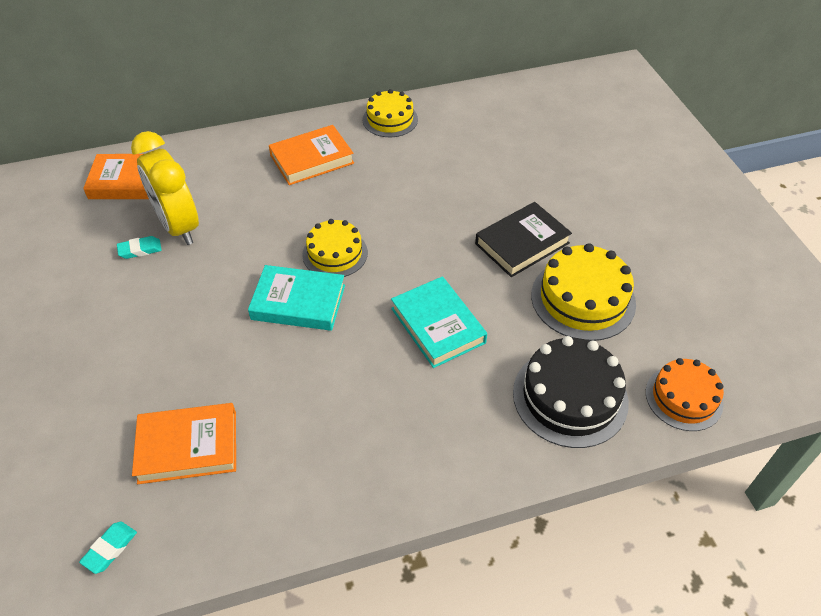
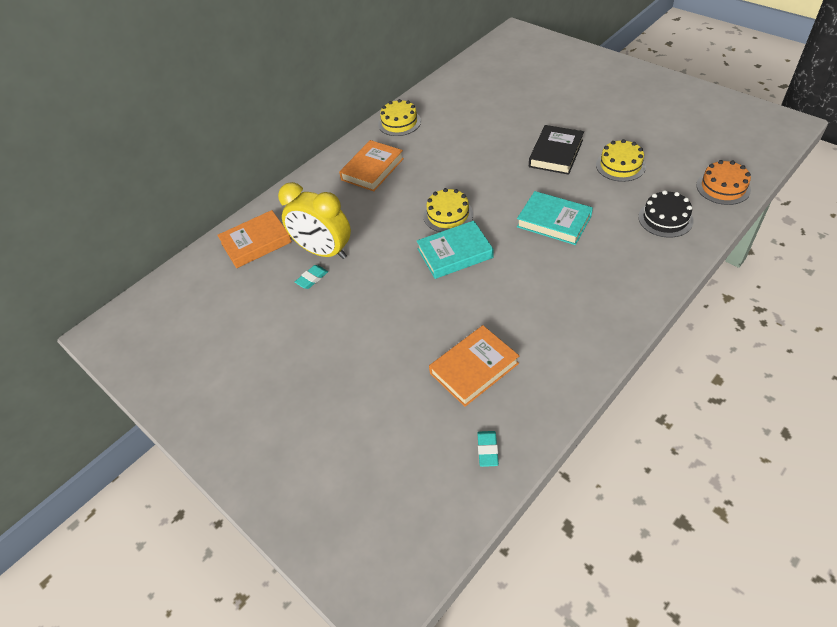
camera: 25 degrees left, 0 degrees up
black cake [513,336,629,448] -> black cake [638,190,694,238], size x0.66
yellow cake [531,243,636,341] -> yellow cake [596,139,646,182], size x0.66

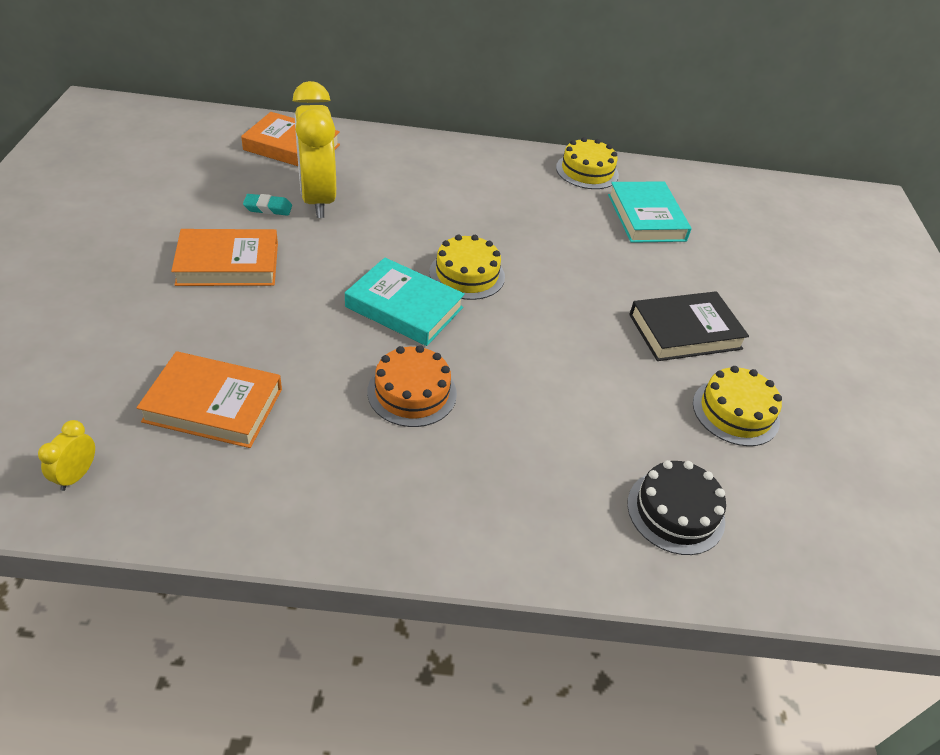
camera: 40 degrees right, 5 degrees down
orange book [339,140,404,191] -> orange book moved to [171,229,278,286]
turquoise eraser [477,431,499,467] -> yellow clock [38,420,95,491]
turquoise book [517,191,593,245] -> turquoise book moved to [608,182,692,243]
orange cake [696,160,751,205] -> orange cake moved to [367,345,457,427]

